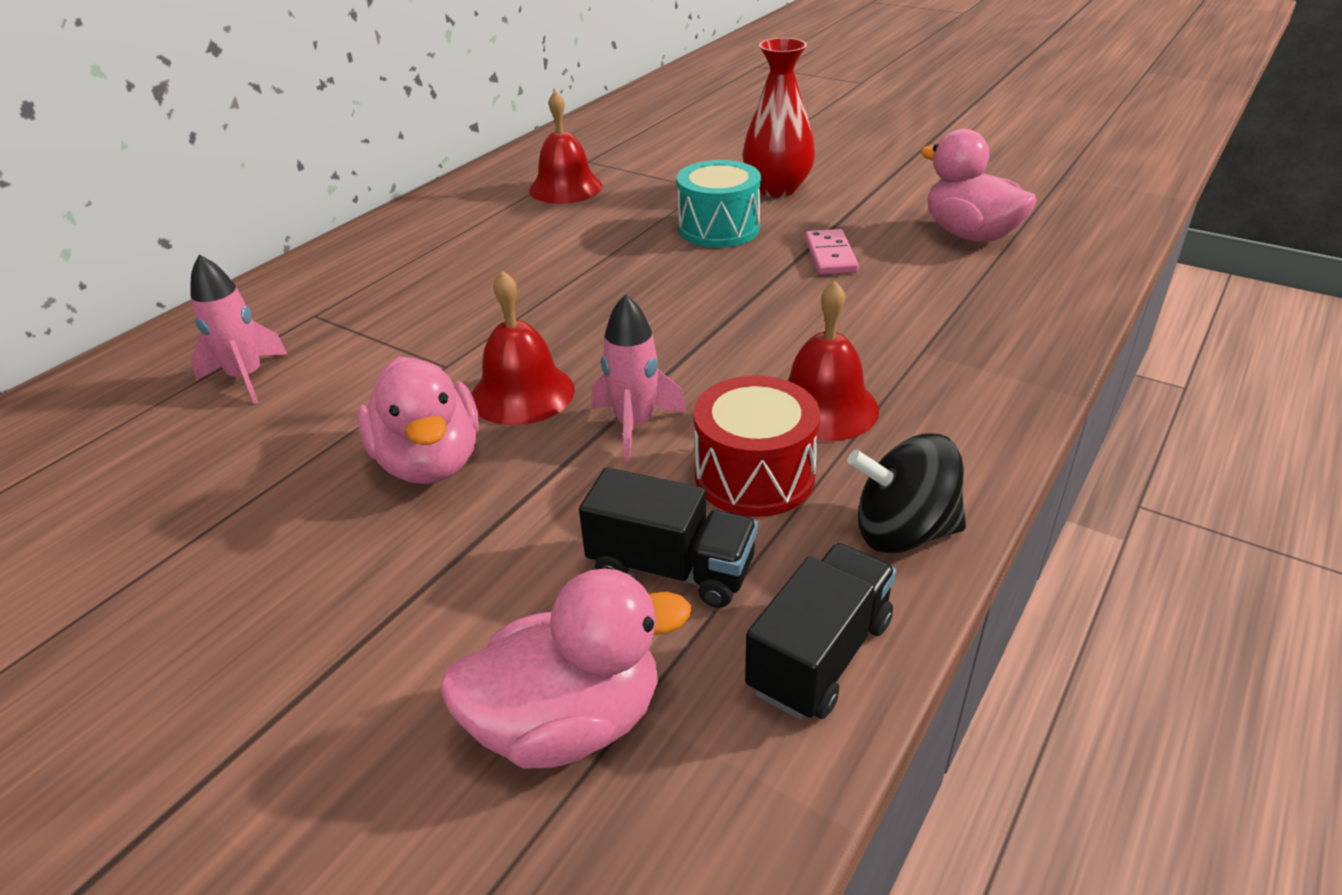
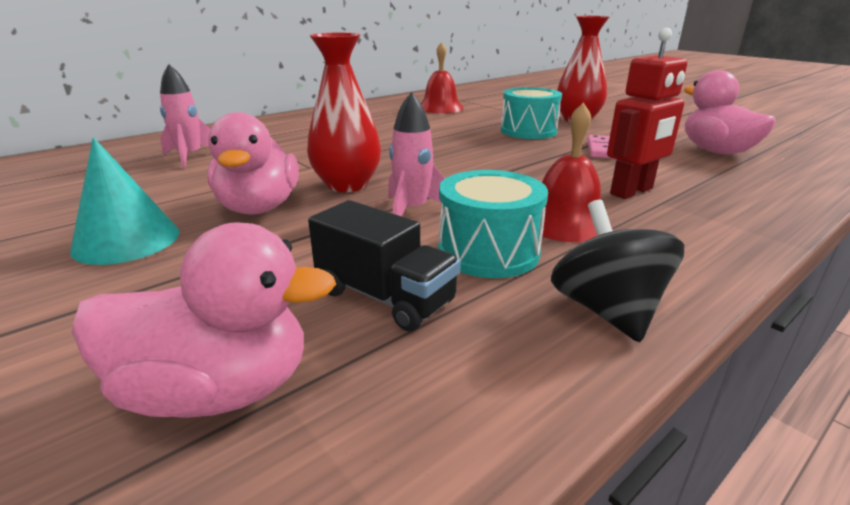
camera: 15 degrees right, 10 degrees down
red bell [471,271,575,425] -> red vase [307,33,381,192]
red drum [693,376,820,517] -> turquoise drum [438,170,548,278]
black truck [745,543,896,720] -> none
black spinning top [847,434,966,554] -> black spinning top turned 60 degrees clockwise [551,200,684,342]
none -> turquoise cone [70,137,179,265]
none -> red robot [607,28,687,199]

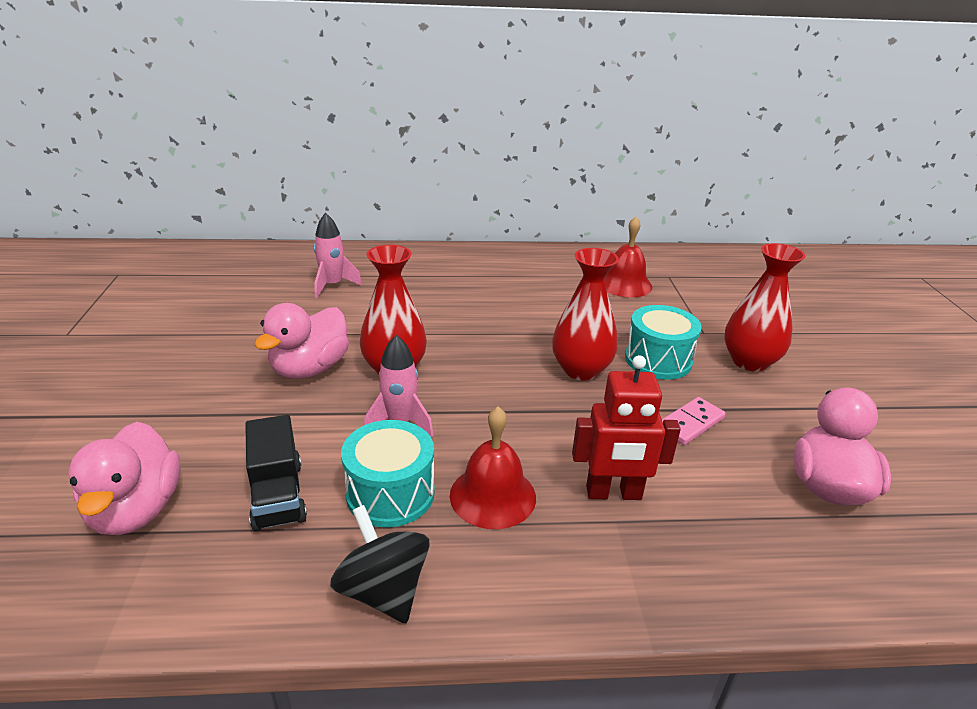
camera: 35 degrees right, 5 degrees up
turquoise cone [70,137,179,265] -> none
pink duck [72,222,336,418] -> pink duck turned 45 degrees clockwise [68,422,181,535]
black spinning top [551,200,684,342] -> black spinning top turned 60 degrees counterclockwise [330,505,430,623]
none -> red vase [552,248,619,380]

